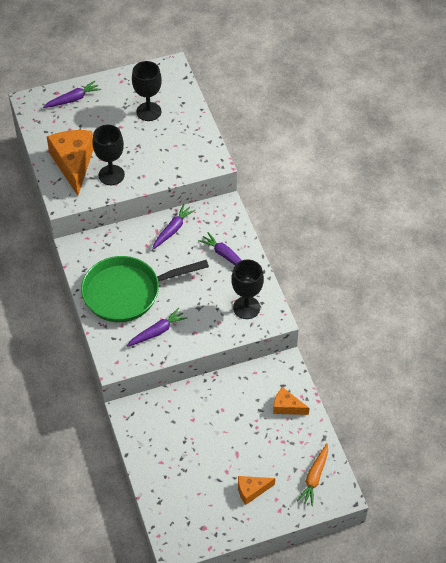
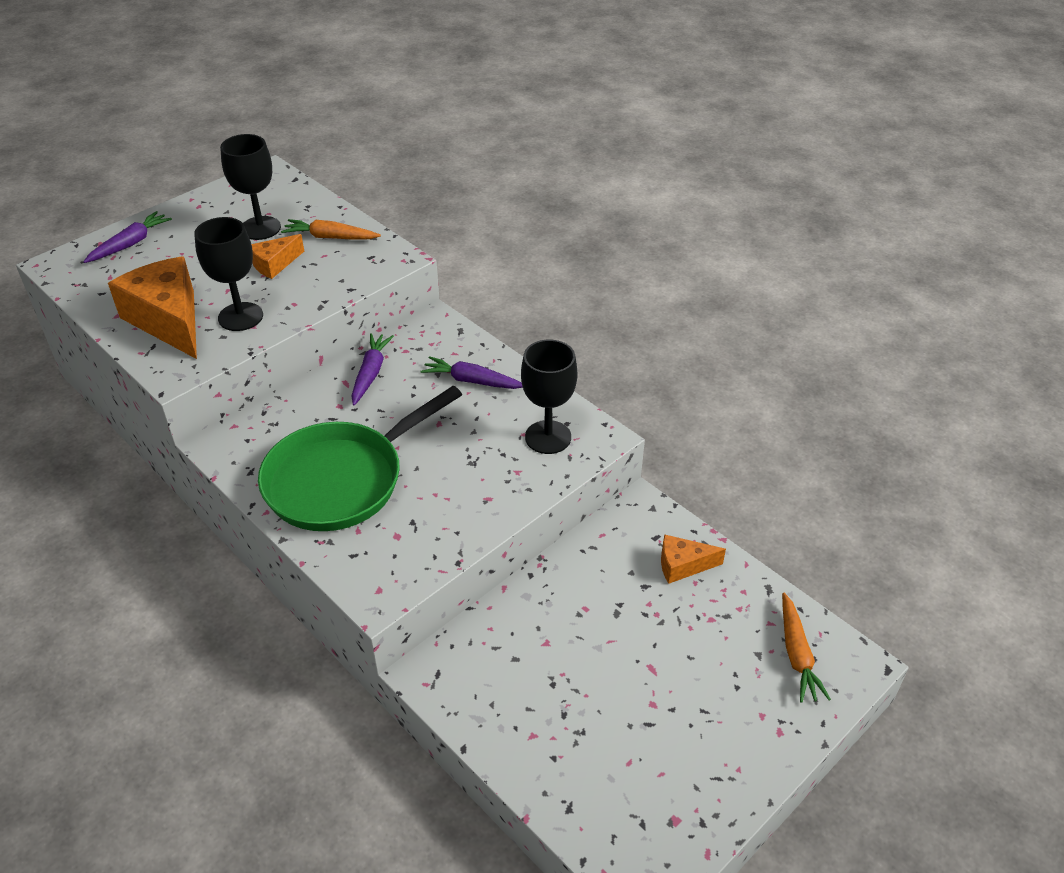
camera: 25 degrees left, 10 degrees down
purple carrot [127,308,187,347] -> none
orange cheese [238,476,275,505] -> orange cheese moved to [251,234,304,279]
none -> orange carrot [281,219,381,240]

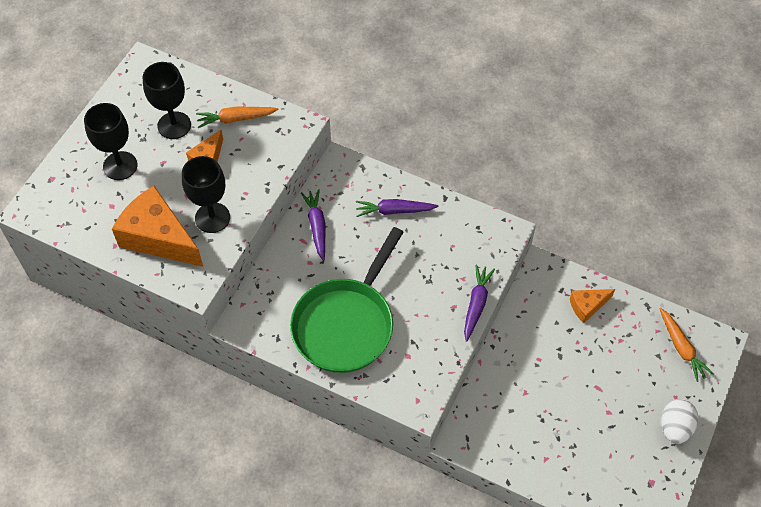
camera: 20 degrees left, 15 degrees up
purple carrot [83,211,172,263] -> purple carrot moved to [464,265,495,342]
black goblet [521,340,577,454] -> black goblet moved to [84,103,137,180]
none -> white egg [661,399,698,444]

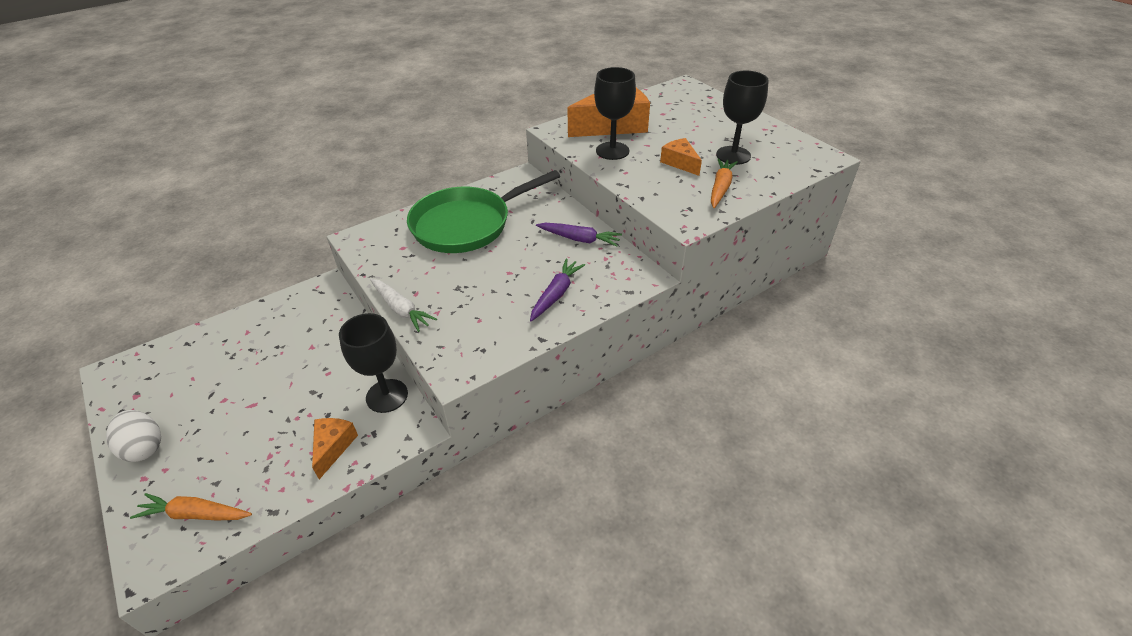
camera: 120 degrees right, 15 degrees down
black goblet [84,103,137,180] -> black goblet moved to [339,313,408,413]
green pan [290,227,404,373] -> green pan turned 90 degrees counterclockwise [407,170,560,253]
purple carrot [464,265,495,342] -> white carrot [370,279,437,332]

